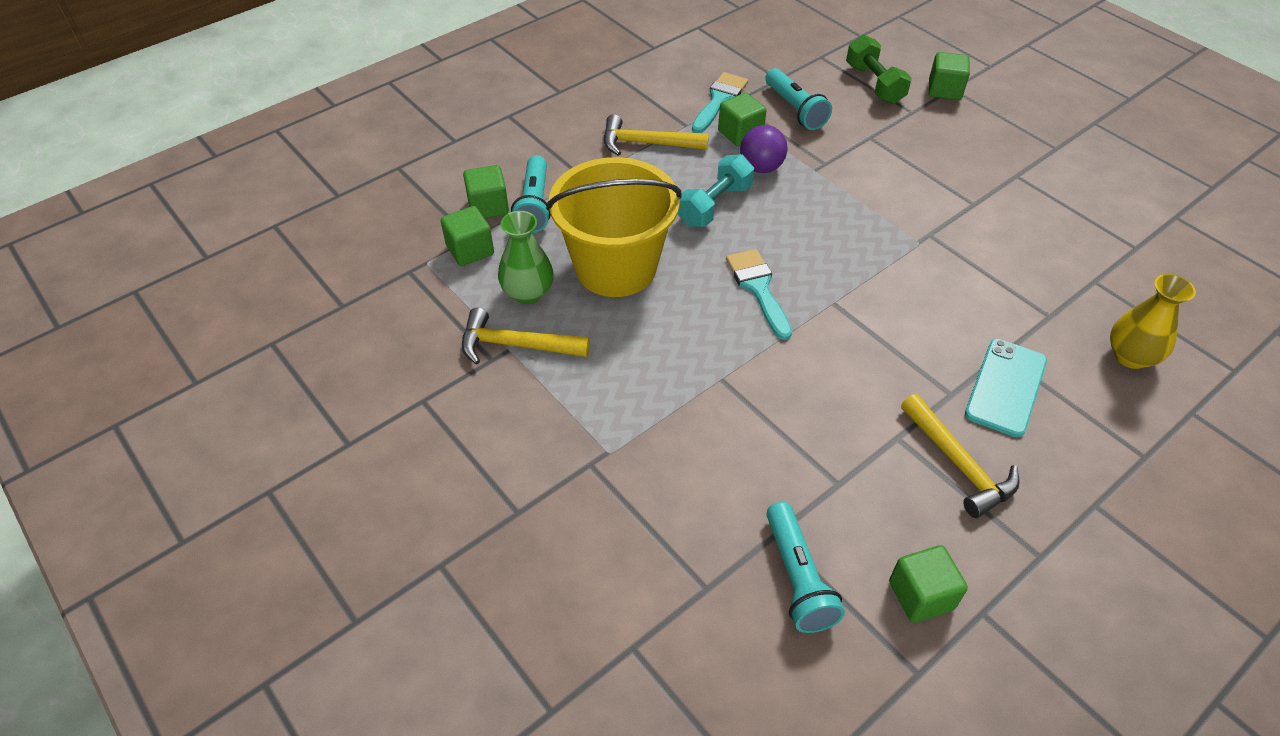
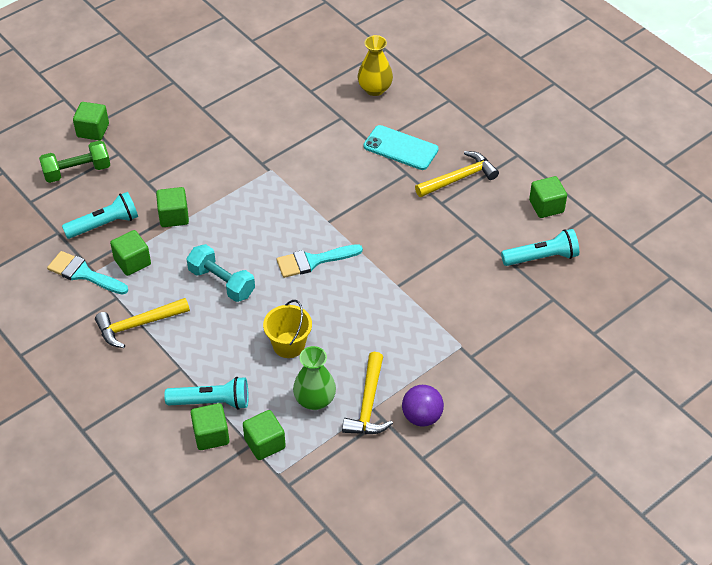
camera: 90 degrees left, 0 degrees up
yellow bucket [546,157,682,297] -> yellow bucket [263,300,312,358], size x0.51
yellow hammer [604,114,709,156] -> yellow hammer turned 60 degrees clockwise [95,298,190,348]
purple ball [740,125,788,173] -> purple ball moved to [402,385,444,427]
none -> green cube [156,187,189,227]

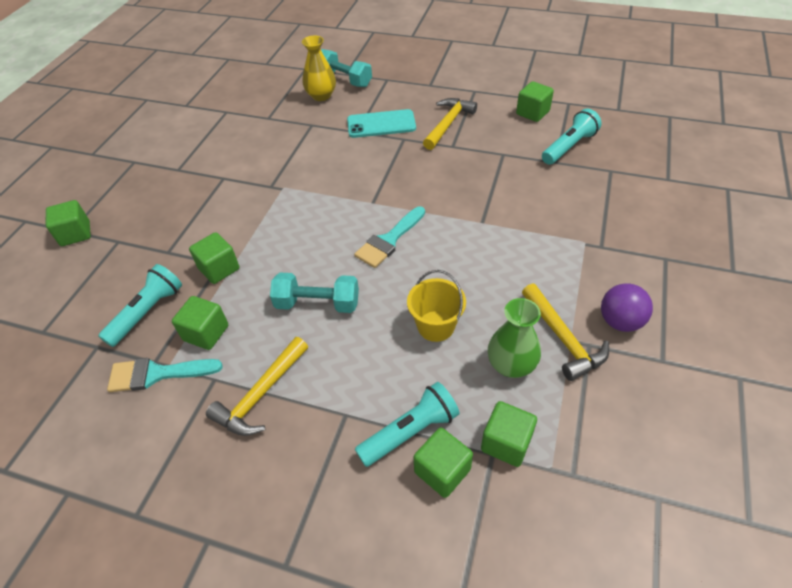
camera: 30 degrees left, 0 degrees up
green dumbbell [39,140,110,183] -> none
none -> turquoise dumbbell [321,49,372,87]

